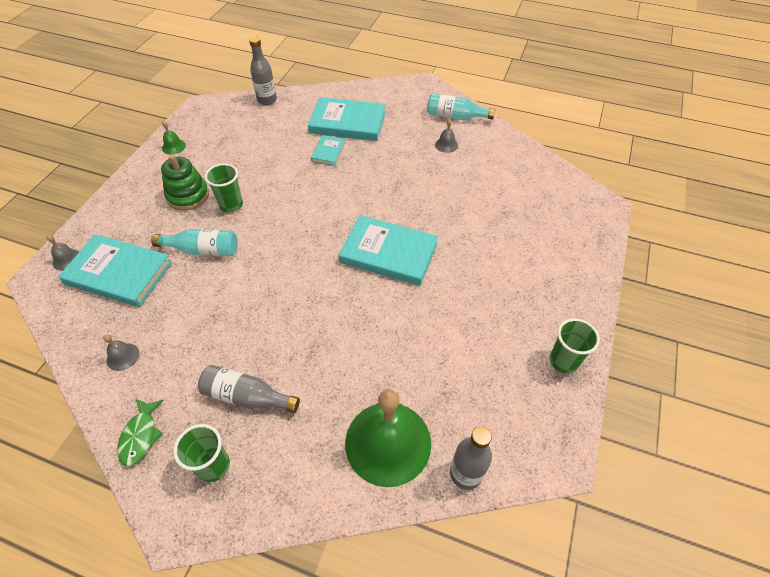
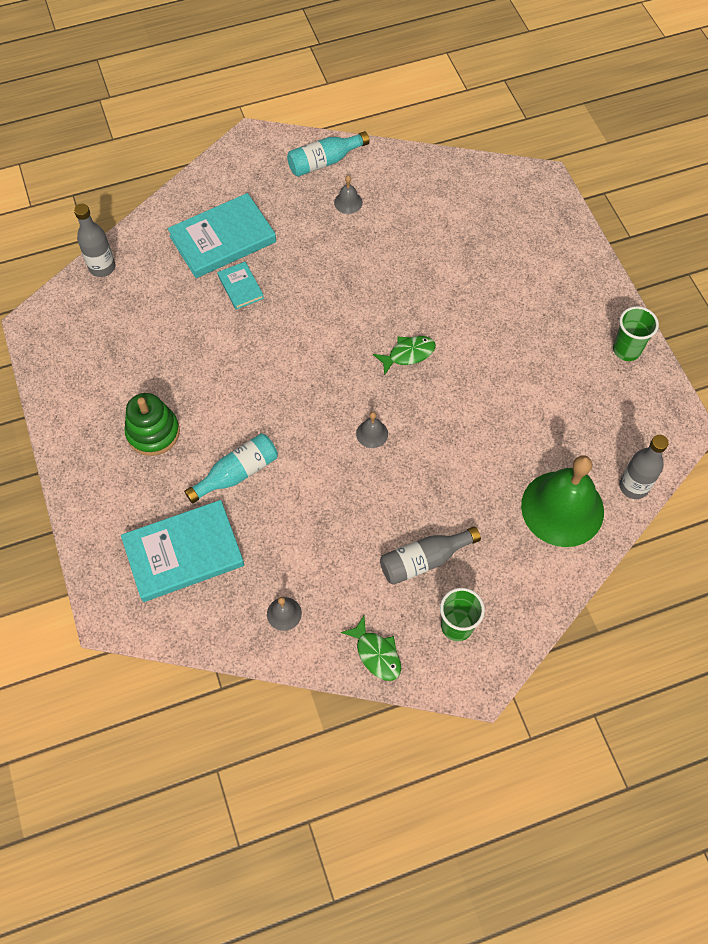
camera: 40 degrees left, 10 degrees up
grey bell [47,235,79,271] -> grey bell moved to [356,412,388,448]
green bell [162,120,186,155] -> none
green cup [205,163,243,212] -> none
turquoise book [339,215,438,286] -> green fish [373,336,436,375]

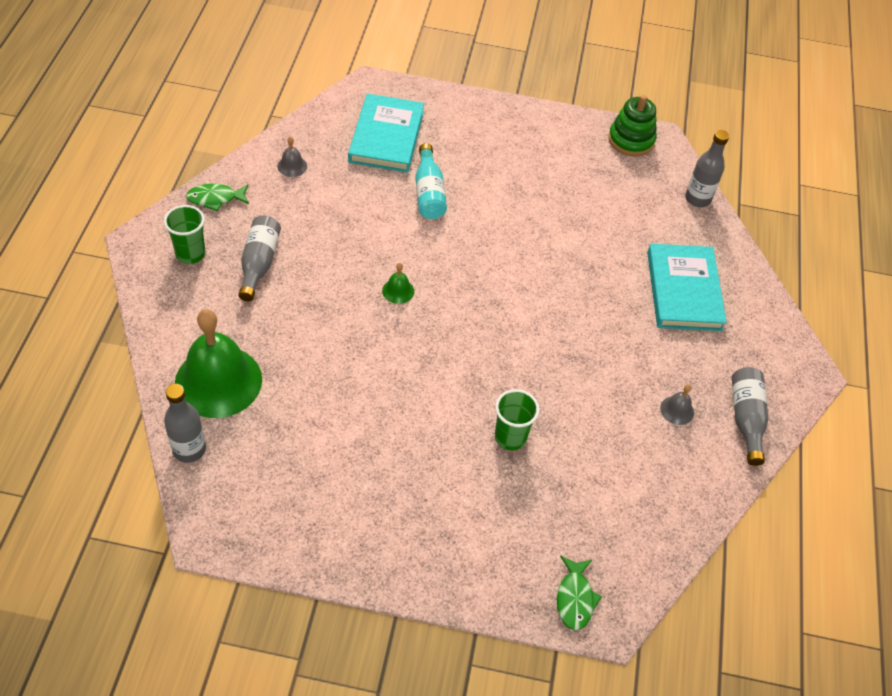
camera: 115 degrees right, 10 degrees down
green stacking toy [124,393,180,456] -> green stacking toy moved to [608,95,656,157]
turquoise book [218,262,264,310] -> none
turquoise bottle [287,131,370,177] -> grey bottle [732,367,768,466]
grey bell [356,412,388,448] -> green bell [382,263,414,304]
green fish [373,336,436,375] -> green fish moved to [557,556,602,630]
green cup [613,306,659,361] -> green cup moved to [495,389,539,450]

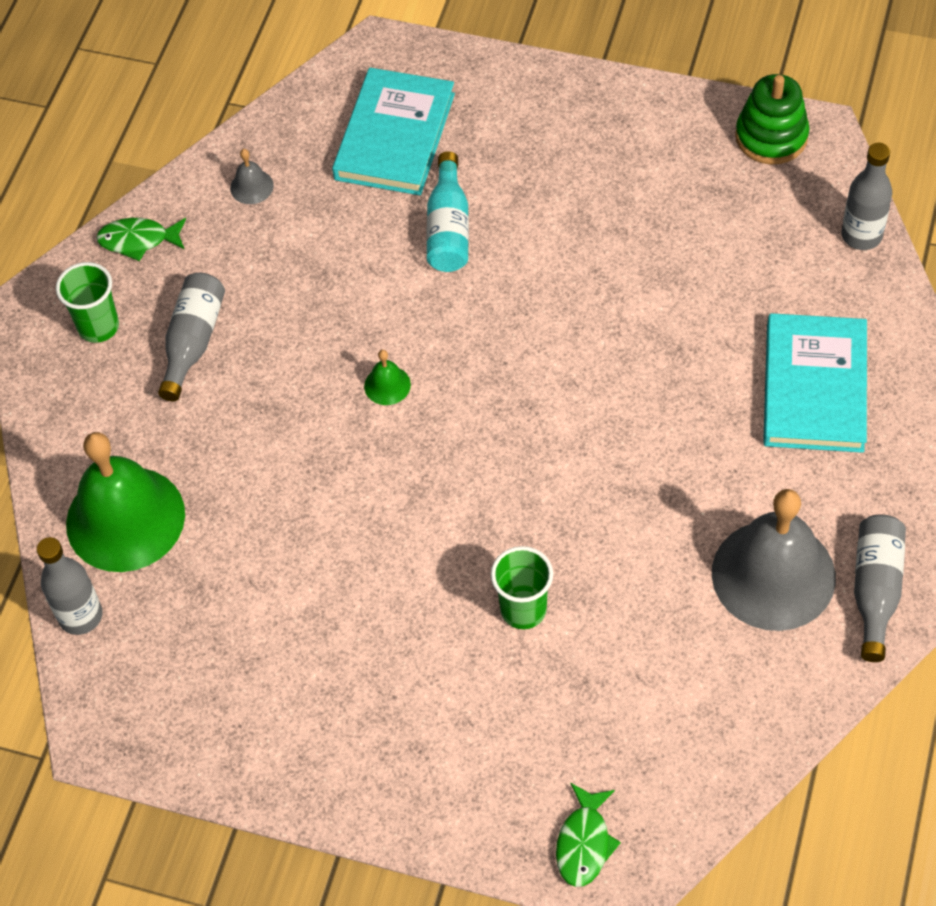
camera: 15 degrees right, 5 degrees up
grey bell [660,384,694,425] -> grey bell [712,489,836,631], size x2.48

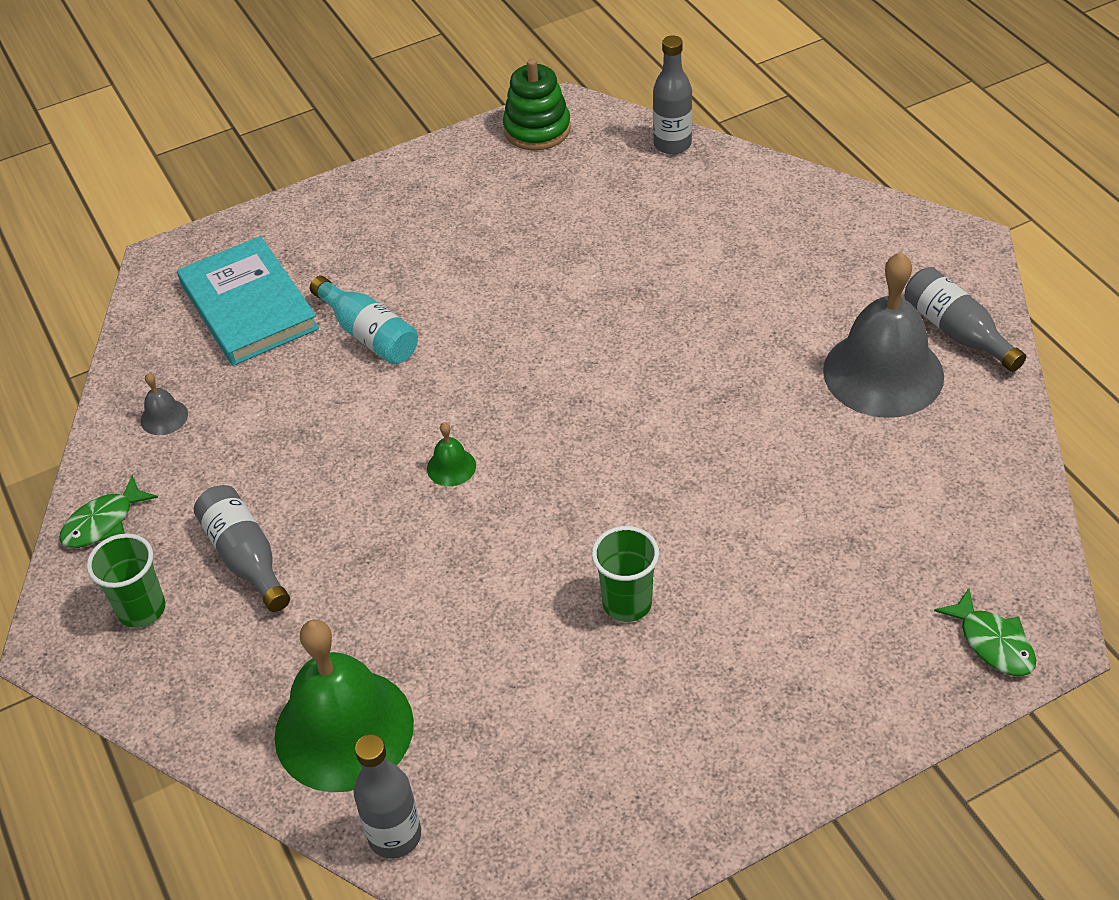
camera: 45 degrees left, 10 degrees down
green cup [491,546,553,629] -> green cup moved to [592,526,659,622]
turquoise book [763,313,867,453] -> none

